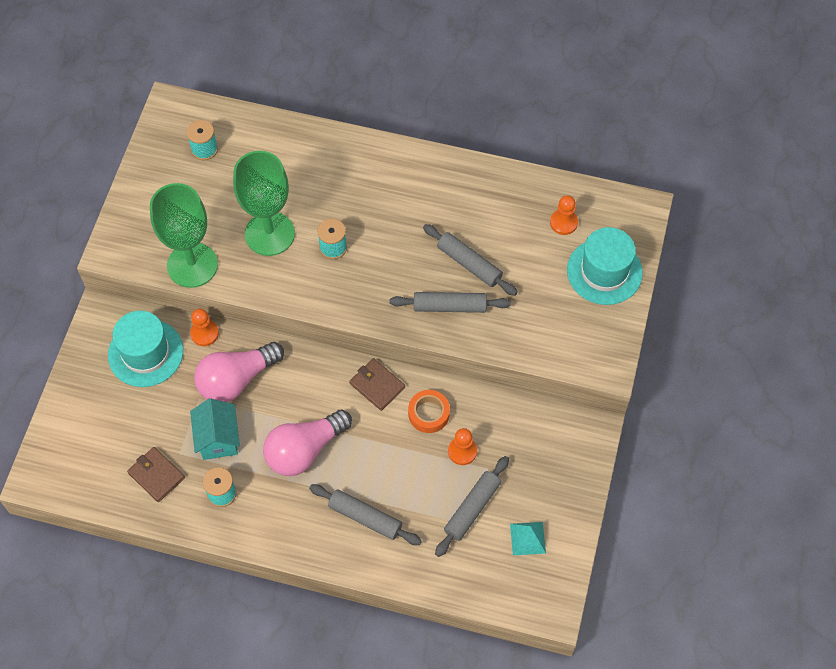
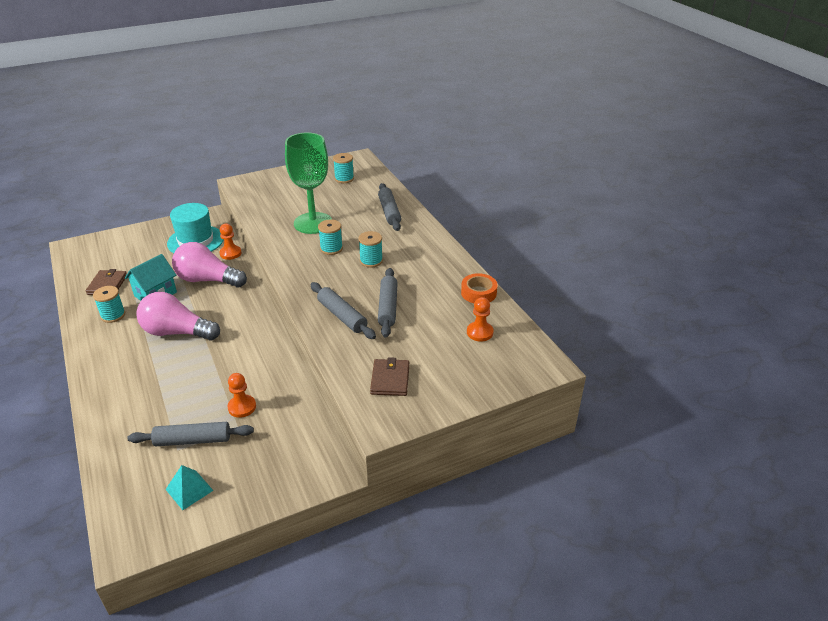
camera: 50 degrees right, 25 degrees down
green goblet [150,183,218,288] -> none
grey rolling pin [309,484,422,545] -> grey rolling pin moved to [378,183,401,231]
brown wallet [349,358,405,411] -> brown wallet moved to [370,357,410,396]
orange tape [408,390,450,433] -> orange tape moved to [461,273,498,303]
turquoise hat [567,227,643,305] -> none
none -> turquoise spool [358,231,383,268]

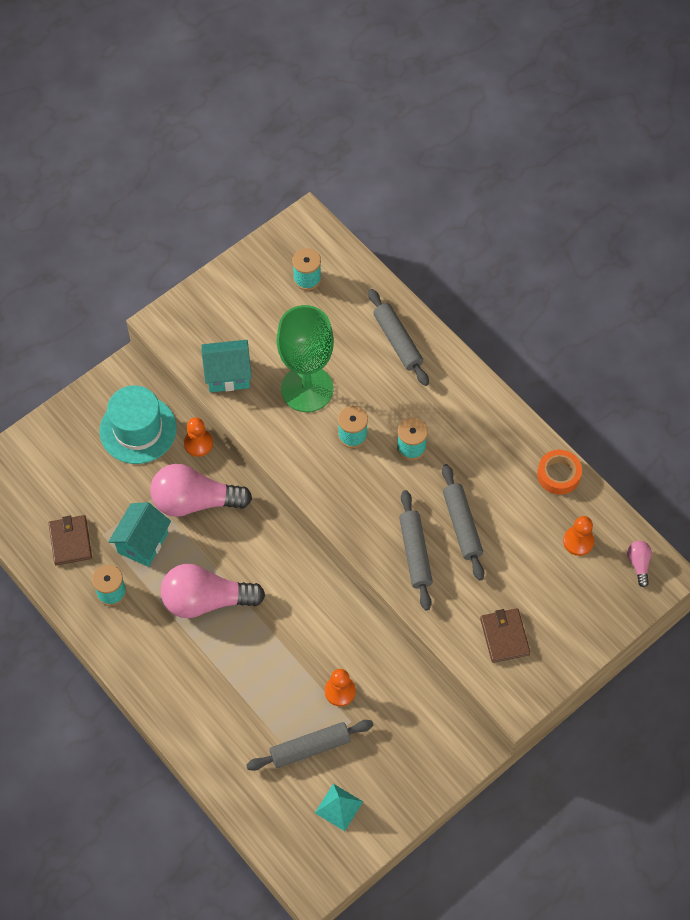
camera: 15 degrees left, 25 degrees up
grey rolling pin [310,282,376,339] -> grey rolling pin turned 45 degrees clockwise [399,490,433,610]
none -> turquoise house [202,340,252,392]
none -> pink light bulb [627,541,652,587]

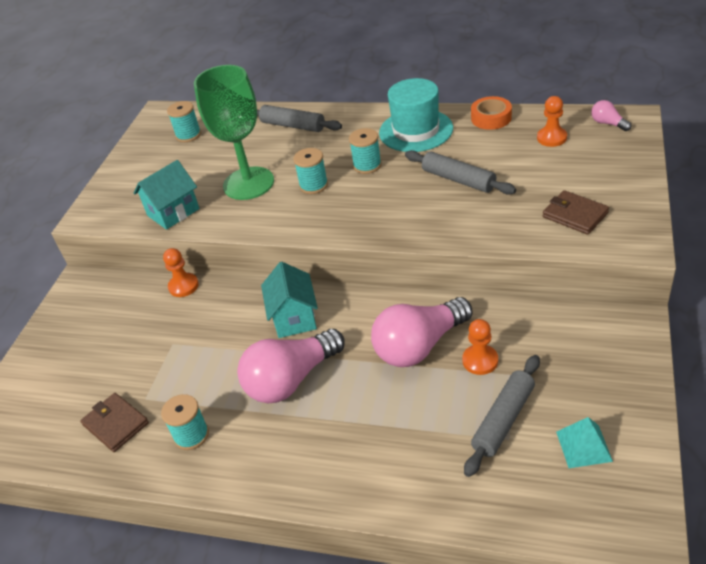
camera: 30 degrees left, 20 degrees down
turquoise hat [99,385,177,464] -> turquoise hat moved to [379,78,453,152]
turquoise house [109,502,171,567] -> turquoise house moved to [261,262,318,338]
pink light bulb [150,464,252,517] -> pink light bulb moved to [371,297,472,367]
grey rolling pin [399,490,433,610] -> none

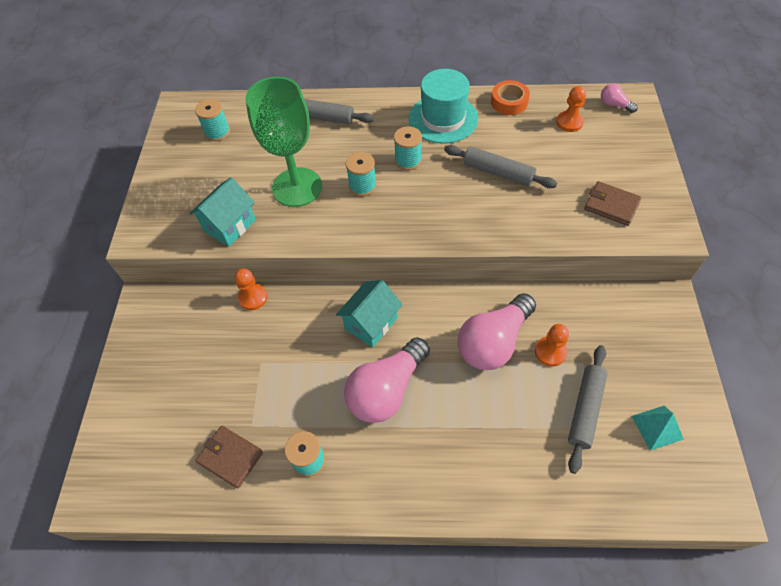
camera: 15 degrees left, 15 degrees up
turquoise house [261,262,318,338] -> turquoise house turned 60 degrees clockwise [336,280,403,348]

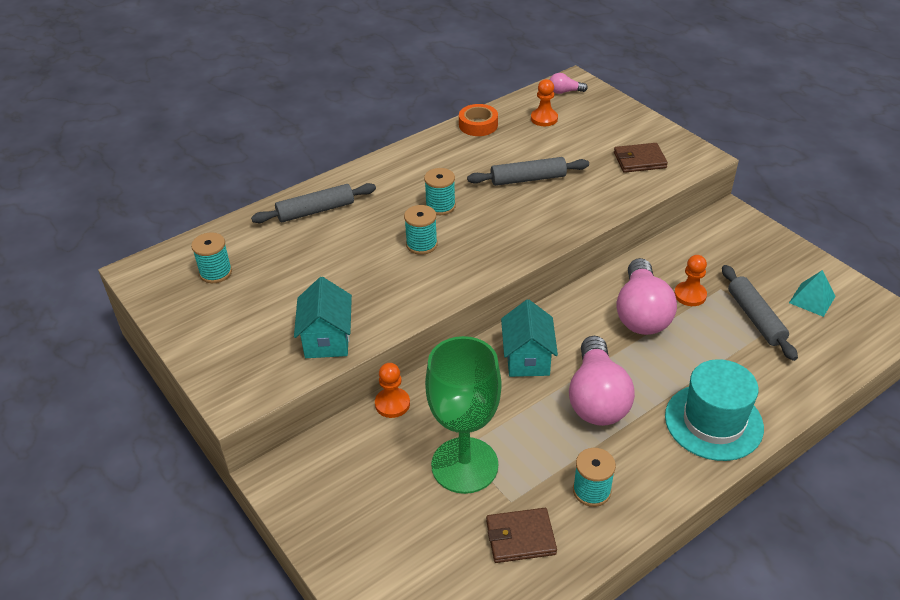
camera: 40 degrees left, 15 degrees down
green goblet [246,77,322,207] -> green goblet moved to [425,336,502,494]
turquoise hat [409,69,478,144] -> turquoise hat moved to [665,359,764,461]

